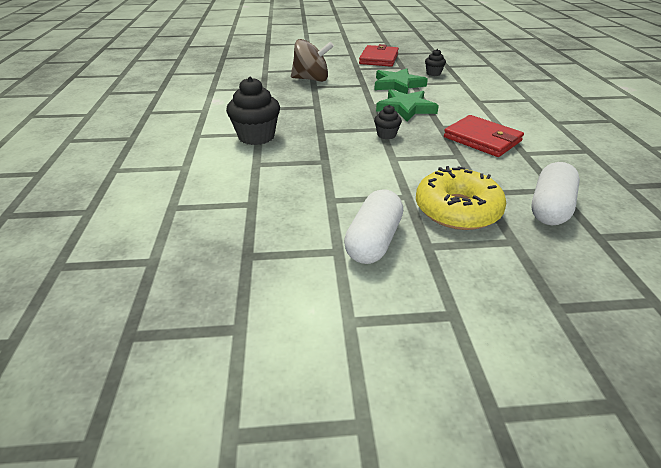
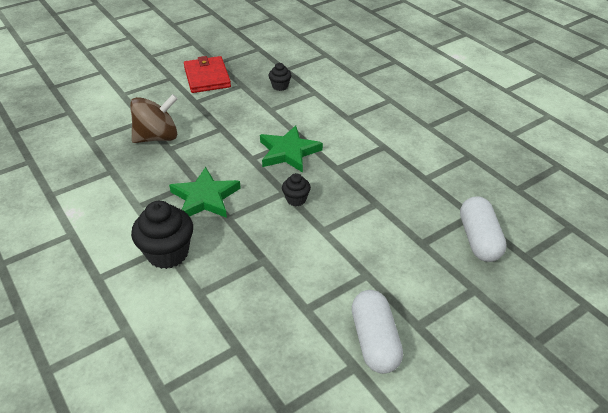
camera: 30 degrees left, 5 degrees up
green star [374,68,428,94] -> green star moved to [169,167,241,218]
yellow donut [416,166,506,230] -> none
red wallet [444,115,524,157] -> none

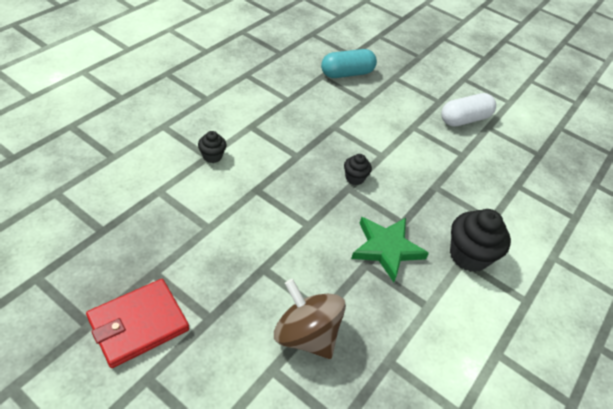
camera: 115 degrees left, 5 degrees up
green star [260,125,323,173] -> none
black cupcake [268,63,291,91] -> black cupcake moved to [198,131,227,163]
white capsule [460,196,507,262] -> turquoise capsule [321,49,377,78]

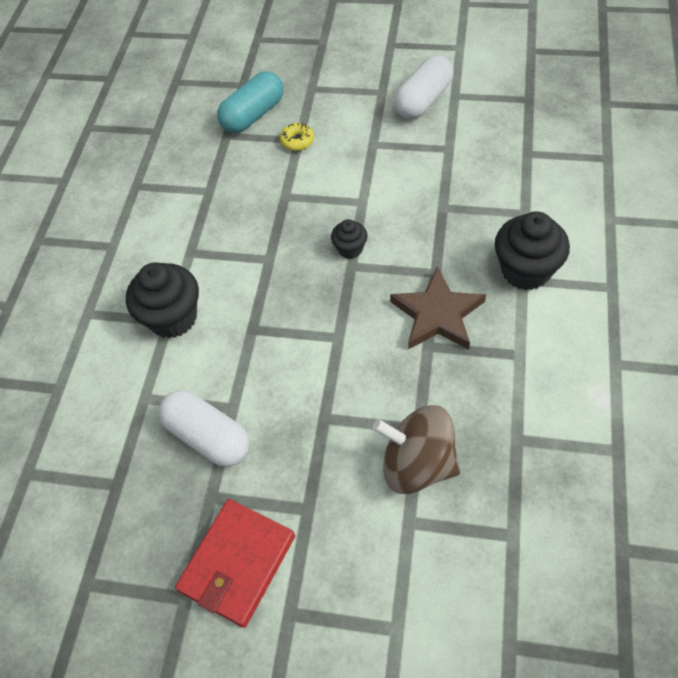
camera: 15 degrees left, 10 degrees up
black cupcake [198,131,227,163] -> black cupcake [126,262,199,338], size x1.89
green star [351,217,429,283] -> brown star [390,267,486,350]
none -> white capsule [159,390,250,467]
none -> yellow donut [280,123,314,151]

